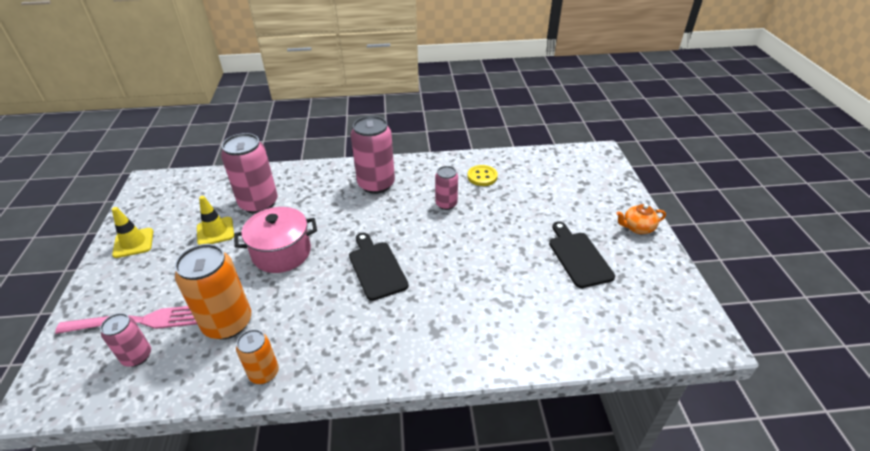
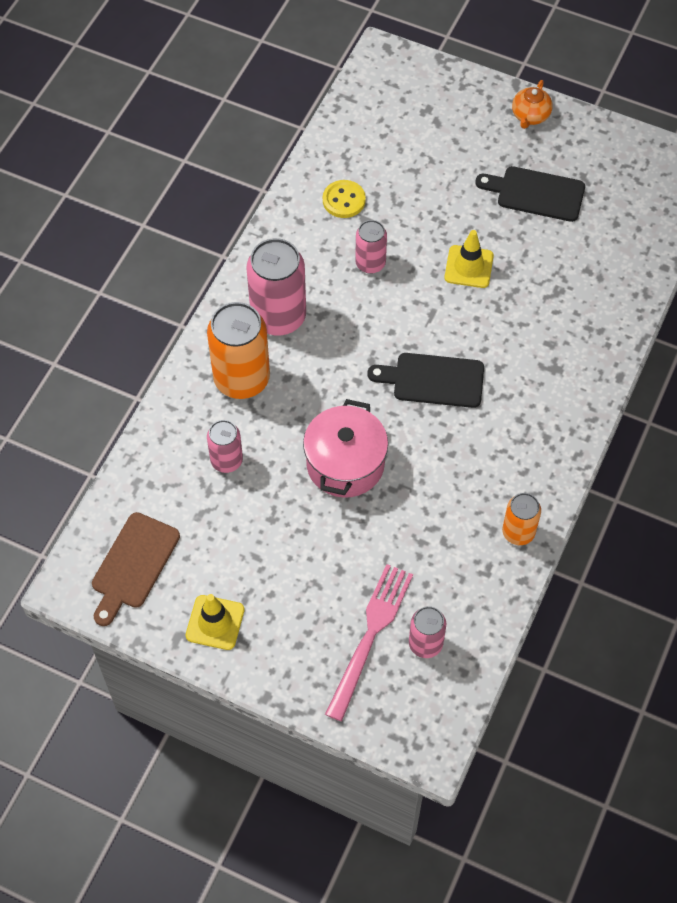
camera: 60 degrees left, 20 degrees up
orange can [175,244,251,339] -> orange can moved to [207,302,270,399]
yellow traffic cone [197,196,234,245] -> yellow traffic cone moved to [444,230,494,288]
pink can [221,133,278,214] -> pink can [207,420,243,473], size x0.56
none -> brown cutting board [92,512,180,626]

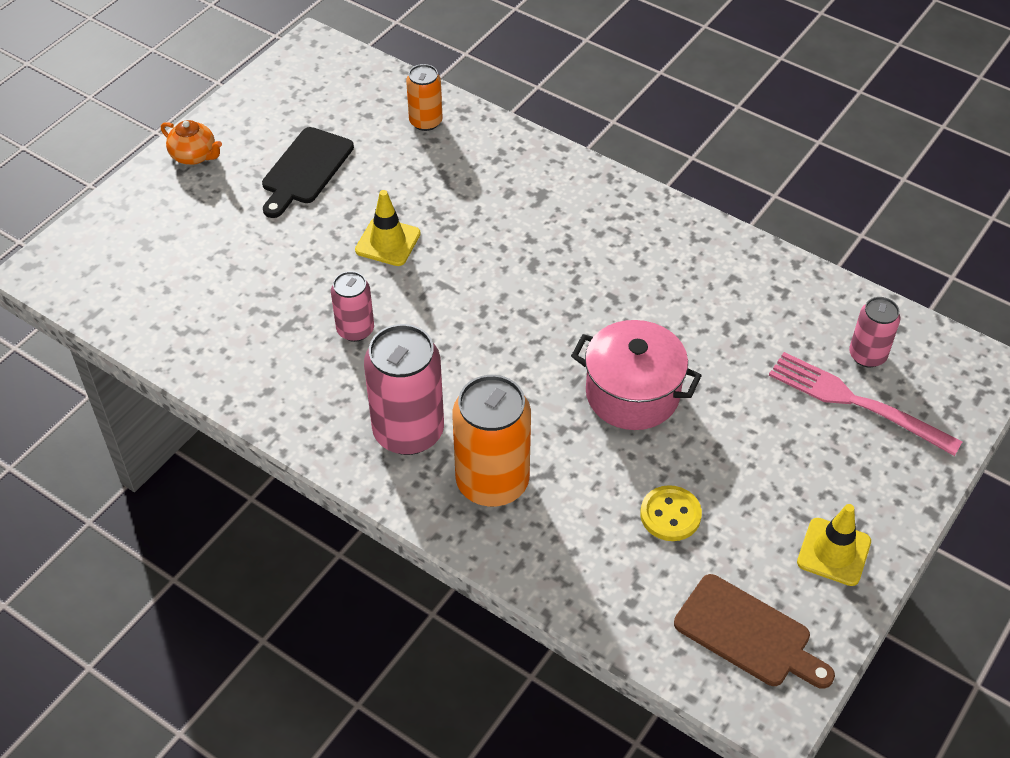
camera: 80 degrees left, 10 degrees down
pink can [207,420,243,473] -> none
yellow button [323,180,366,218] -> yellow button moved to [640,485,702,541]
black cutting board [367,353,484,408] -> none
orange can [502,493,541,545] -> orange can moved to [406,64,443,131]

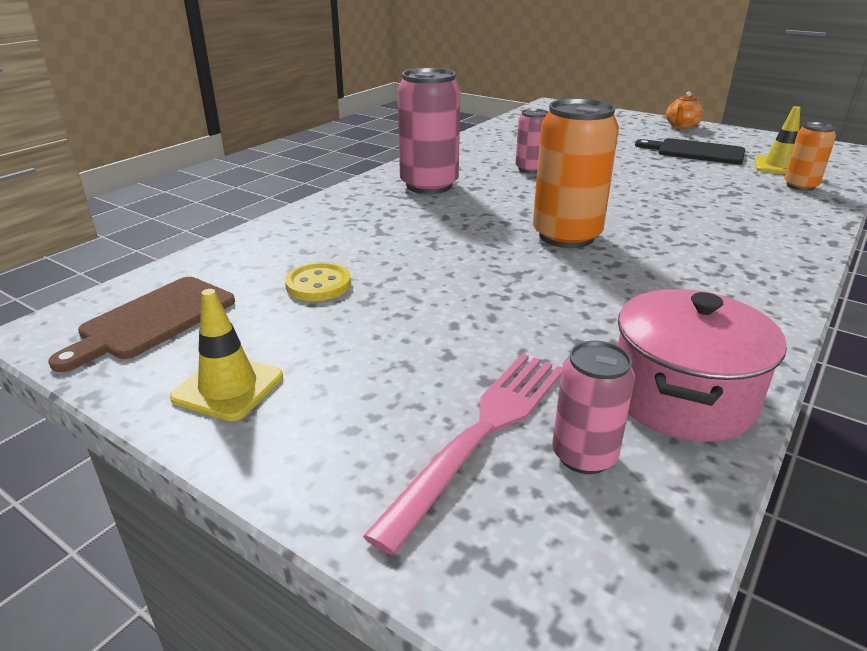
camera: 90 degrees right, 20 degrees down
yellow traffic cone [355,190,421,266] -> yellow traffic cone moved to [755,106,800,174]
orange can [452,375,531,507] -> orange can moved to [533,98,619,248]
pink pot [571,320,702,430] -> pink pot moved to [618,289,787,442]

